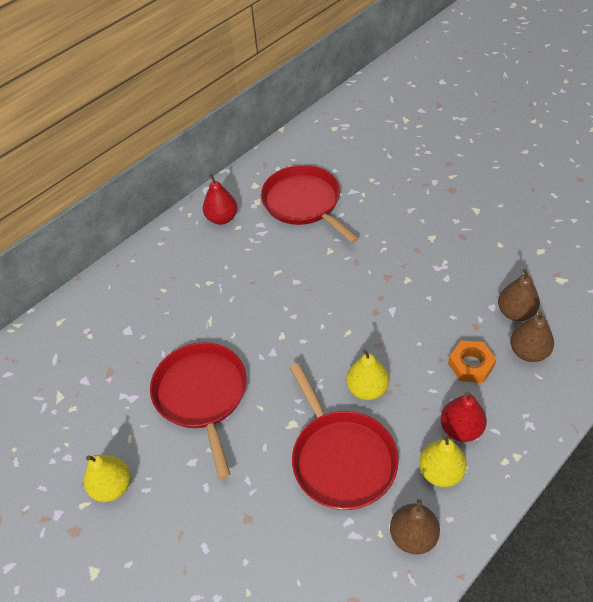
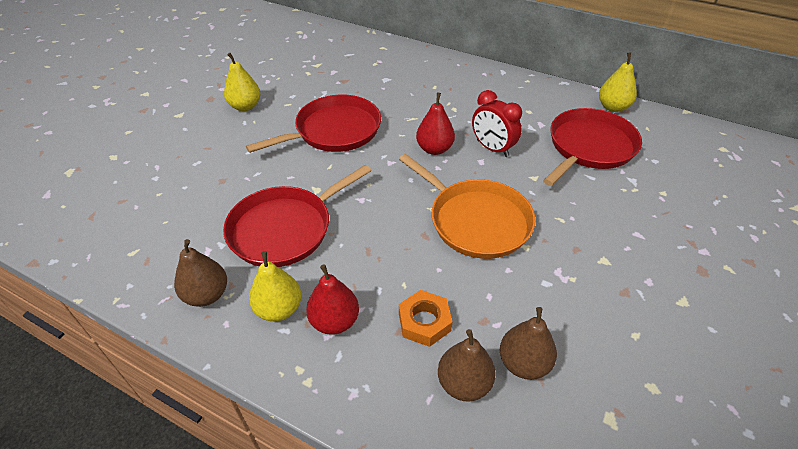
camera: 70 degrees right, 5 degrees down
red pear [203,174,238,225] -> red pear moved to [416,93,455,155]
yellow pear [346,349,389,400] -> yellow pear moved to [599,52,637,112]
none -> orange pan [399,154,535,259]
none -> red clock [472,90,522,157]

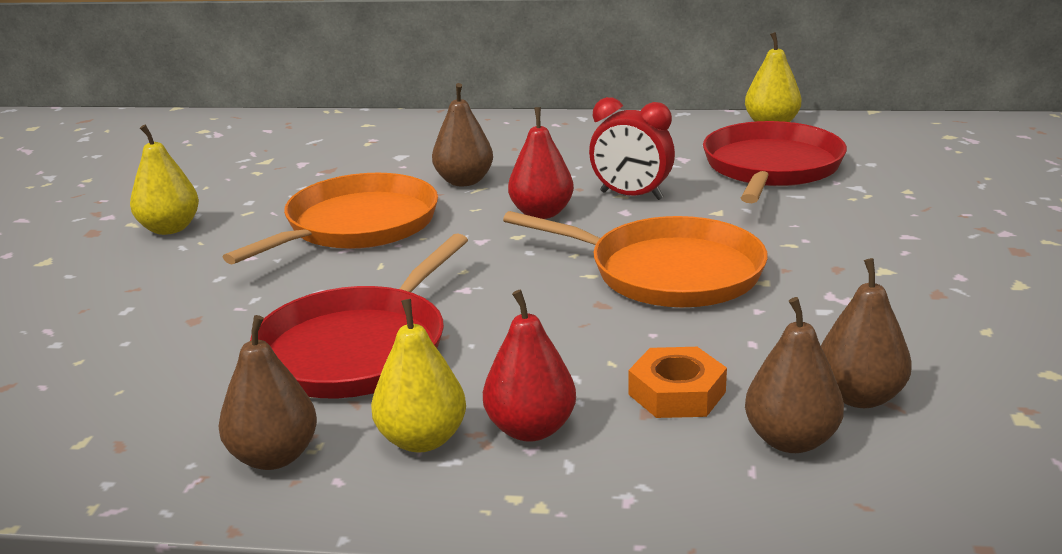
camera: 20 degrees left, 20 degrees down
red pan [246,95,381,153] -> orange pan [223,173,438,264]
none -> brown pear [432,83,493,186]

